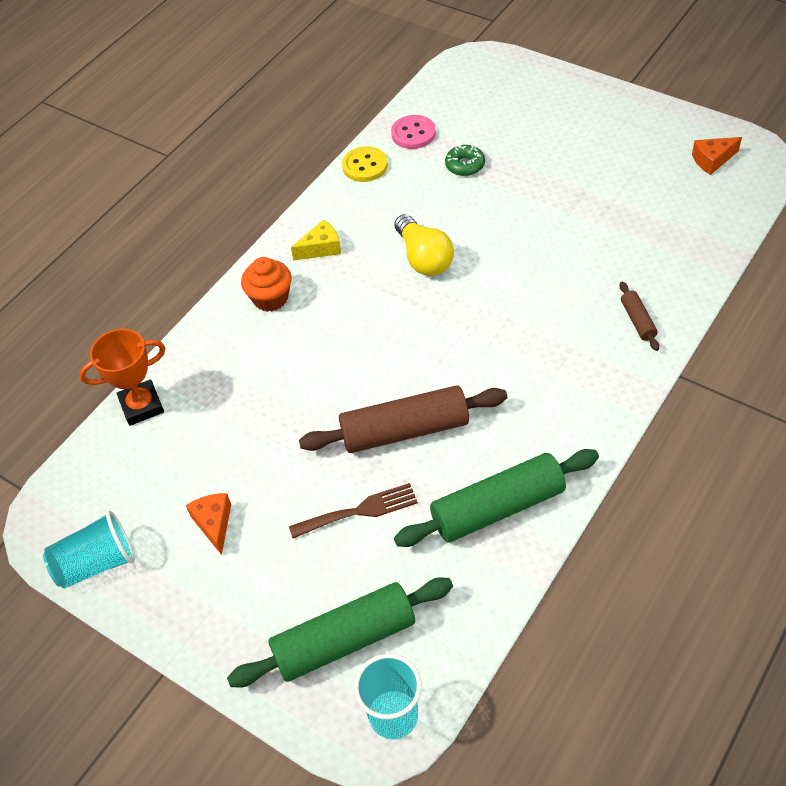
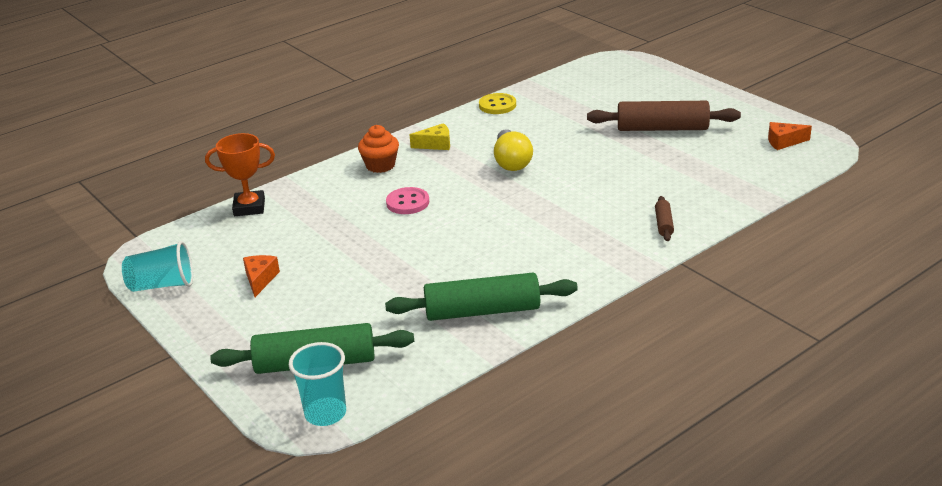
camera: 15 degrees right, 20 degrees down
brown fork [289,483,418,538] -> none
brown rolling pin [299,385,507,453] -> brown rolling pin moved to [587,101,741,131]
pink button [391,115,436,149] -> pink button moved to [386,187,429,214]
green donut [445,145,485,176] -> none

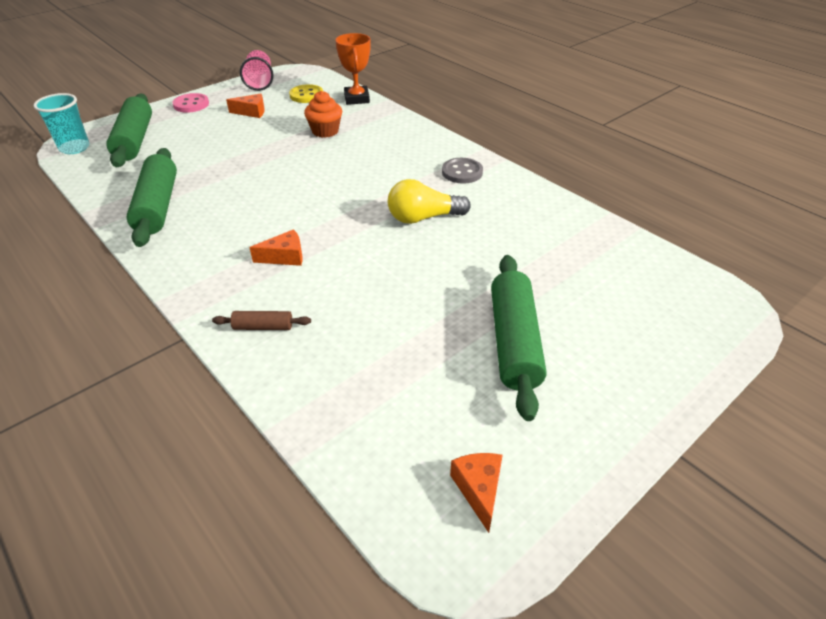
camera: 85 degrees right, 10 degrees up
turquoise cup [122,241,193,292] -> pink cup [240,50,274,91]
orange cupcake [358,125,399,173] -> orange cupcake moved to [304,91,342,138]
pink button [386,187,429,214] -> pink button moved to [172,93,209,112]
yellow cheese [410,123,450,150] -> grey button [442,158,483,184]
yellow button [479,93,516,114] -> yellow button moved to [289,84,323,103]
brown rolling pin [587,101,741,131] -> green rolling pin [491,255,547,421]
none -> orange cheese [249,229,302,266]

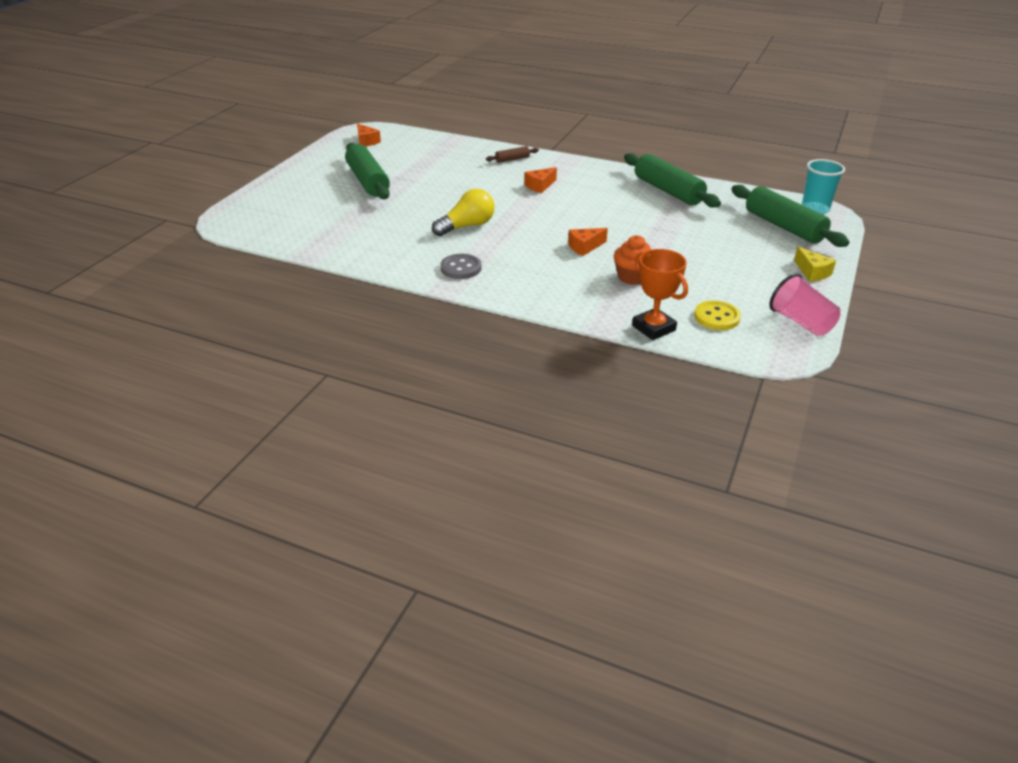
camera: 155 degrees right, 5 degrees down
pink button [172,93,209,112] -> yellow cheese [794,247,836,282]
orange cheese [226,93,265,118] -> orange cheese moved to [568,228,608,256]

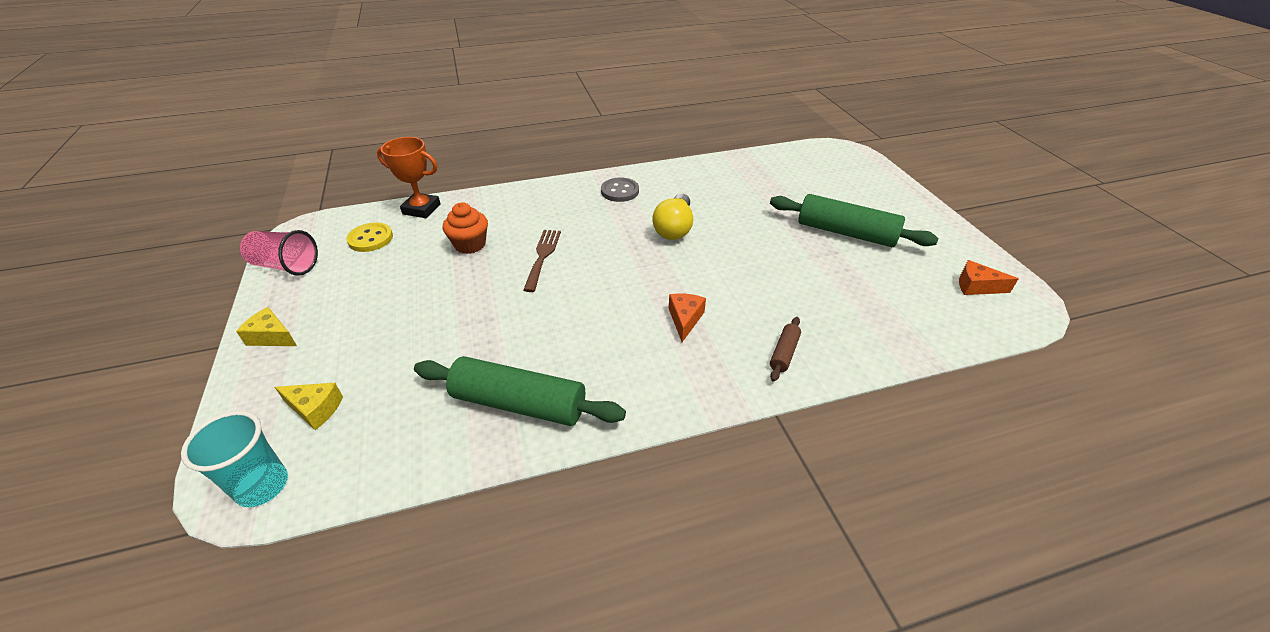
camera: 140 degrees right, 5 degrees up
orange cheese [568,228,608,256] -> brown fork [523,230,561,292]
green rolling pin [731,185,849,247] -> yellow cheese [275,383,343,430]

